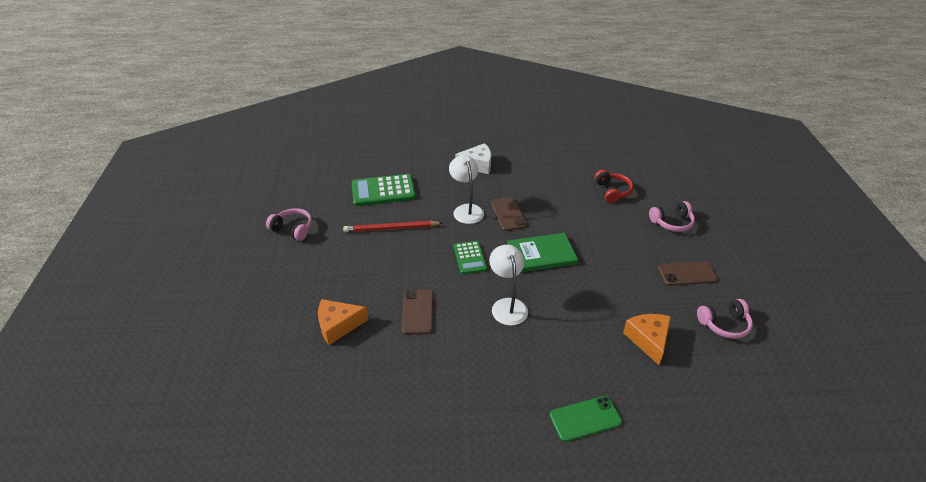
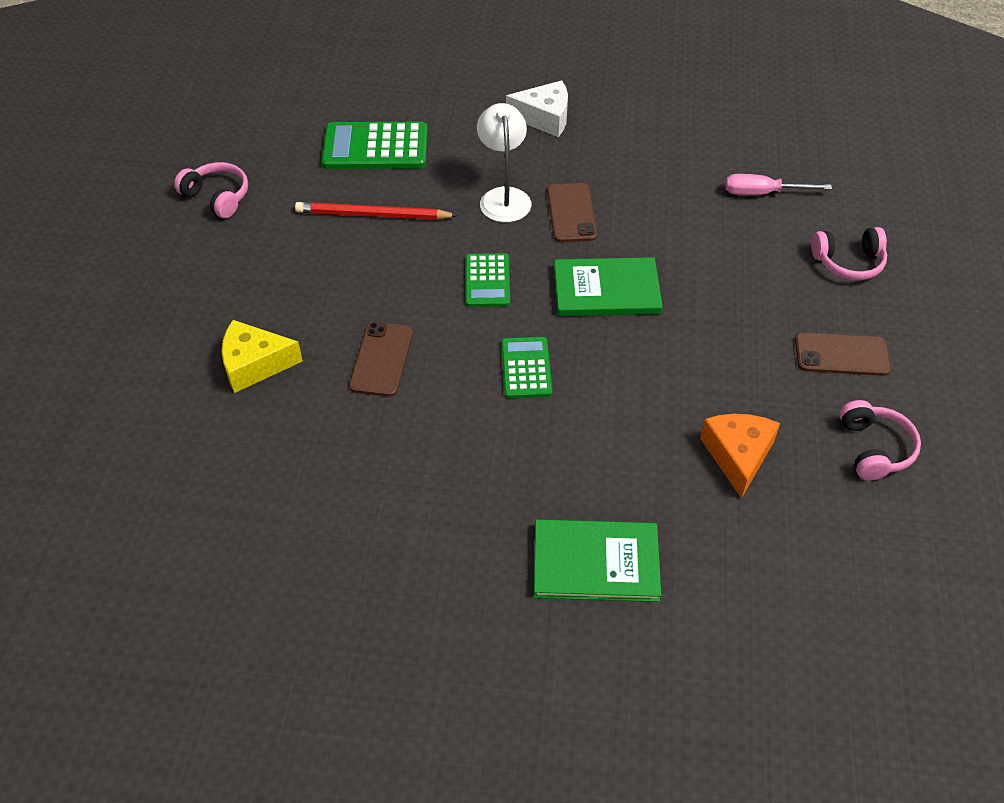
camera: 10 degrees right, 10 degrees up
orange cheese [318,299,368,345] -> yellow cheese [222,320,303,393]
white lamp [489,245,528,326] -> green calculator [501,337,552,398]
green phone [550,396,622,442] -> green book [534,519,661,602]
red headphones [594,170,633,203] -> pink screwdriver [725,174,832,195]
pink headphones [697,299,753,339] -> pink headphones turned 90 degrees counterclockwise [839,400,921,481]

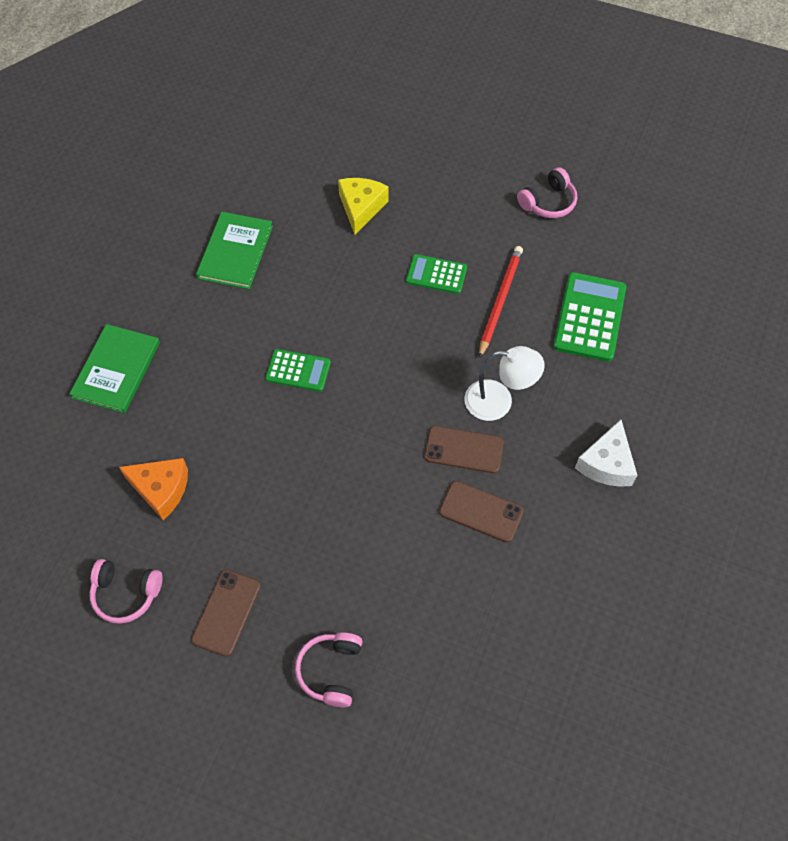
camera: 105 degrees right, 10 degrees up
brown phone [349,322,413,397] -> brown phone moved to [439,481,523,542]
green calculator [465,253,510,307] -> green calculator moved to [406,254,467,294]
green book [554,257,663,316] -> green book moved to [196,212,273,289]
pink screwdriver [725,174,832,195] -> none

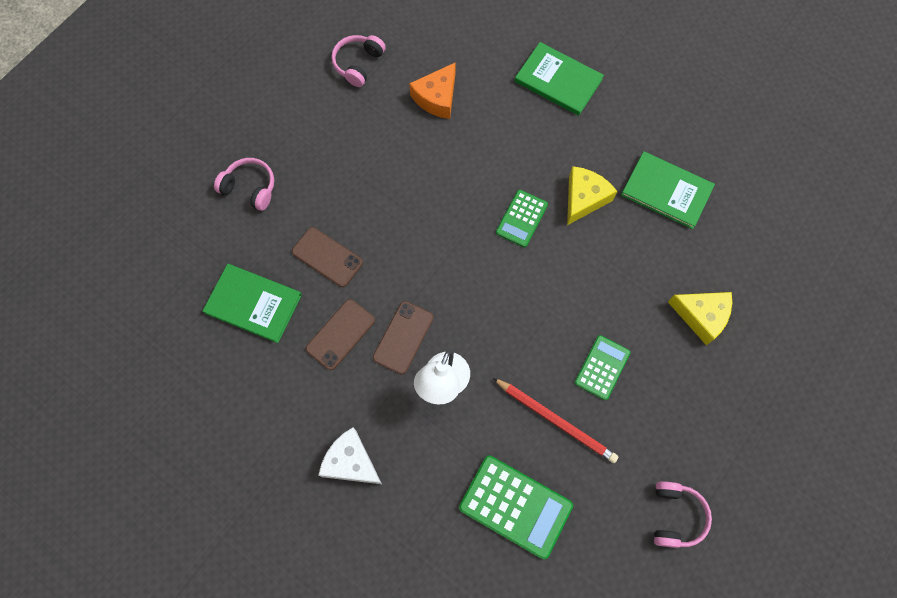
camera: 105 degrees right, 10 degrees up
brown phone [191,570,261,657] -> brown phone moved to [292,227,363,287]
pink headphones [517,167,577,218] -> pink headphones turned 150 degrees counterclockwise [654,481,712,548]
none -> green book [202,264,302,343]
none -> yellow cheese [567,166,617,225]

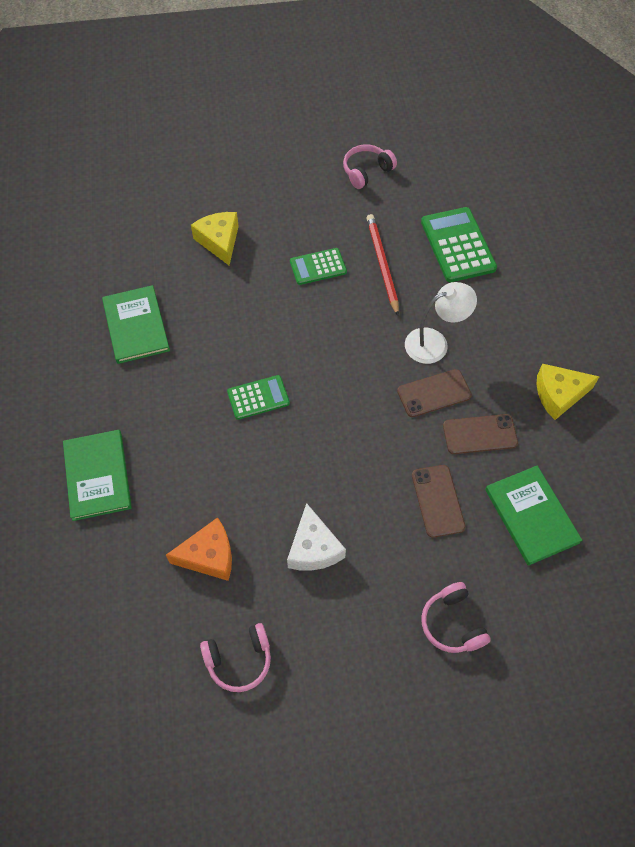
camera: 135 degrees left, 10 degrees down
white cheese [319,427,382,484] -> white cheese moved to [287,503,346,571]
yellow cheese [567,166,617,225] -> yellow cheese moved to [537,364,600,420]

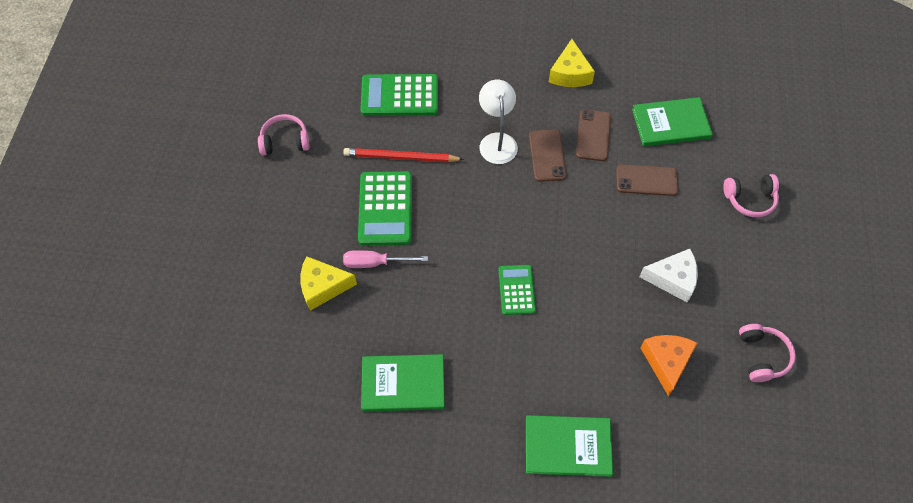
camera: 75 degrees left, 0 degrees up
green calculator [290,248,347,285] -> green calculator [358,171,412,245], size x1.63
pink headphones [343,145,397,189] -> pink headphones turned 105 degrees clockwise [258,114,310,156]
none -> pink screwdriver [343,250,428,268]

